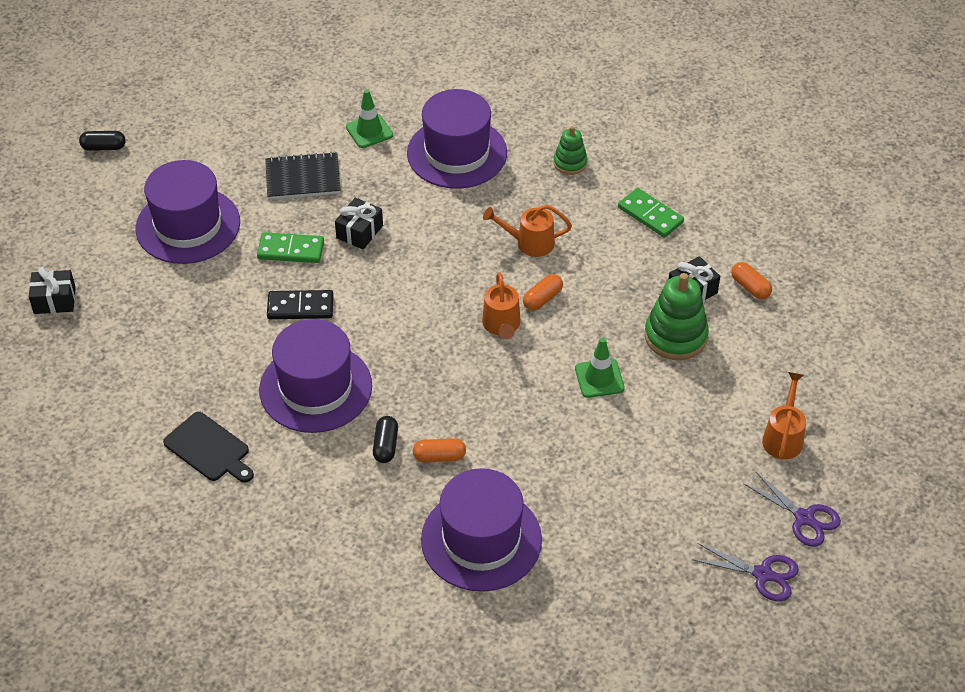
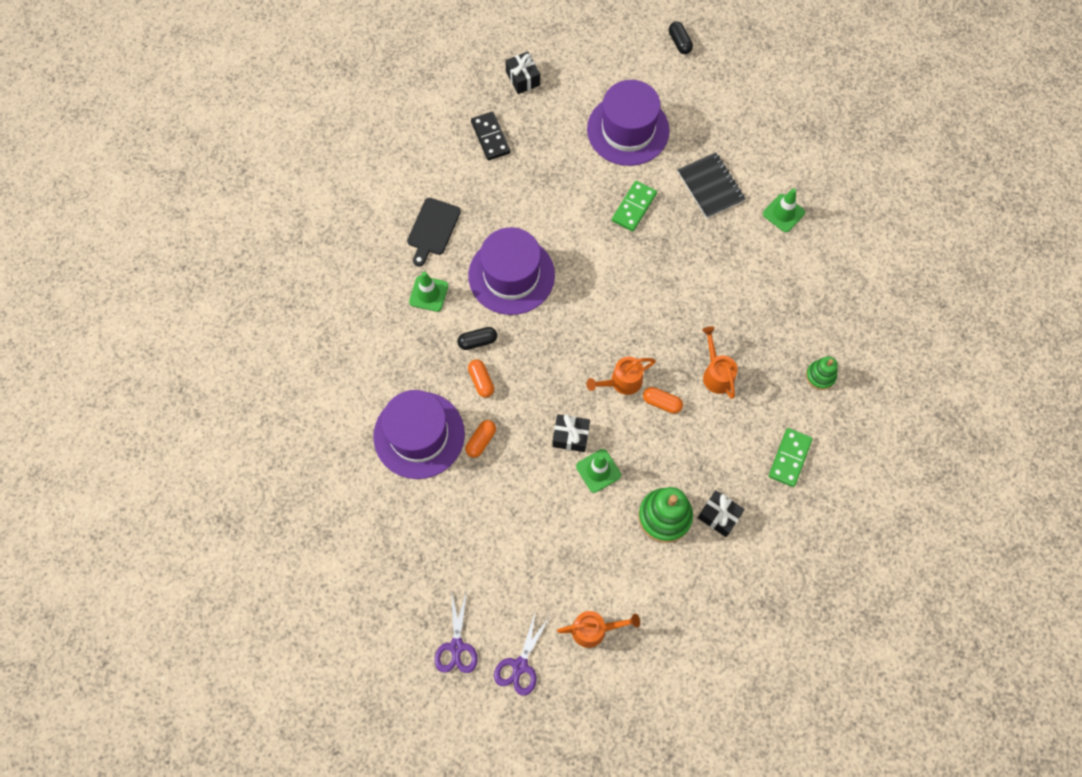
camera: 70 degrees right, 20 degrees up
green domino [257,232,324,263] -> green domino turned 45 degrees clockwise [612,181,657,232]
black domino [267,290,334,319] -> black domino moved to [471,111,510,161]
black gift [335,198,383,249] -> black gift moved to [552,414,590,452]
purple hat [407,89,507,189] -> none
orange capsule [731,262,772,300] -> orange capsule moved to [465,420,496,458]
none -> green traffic cone [409,272,448,312]

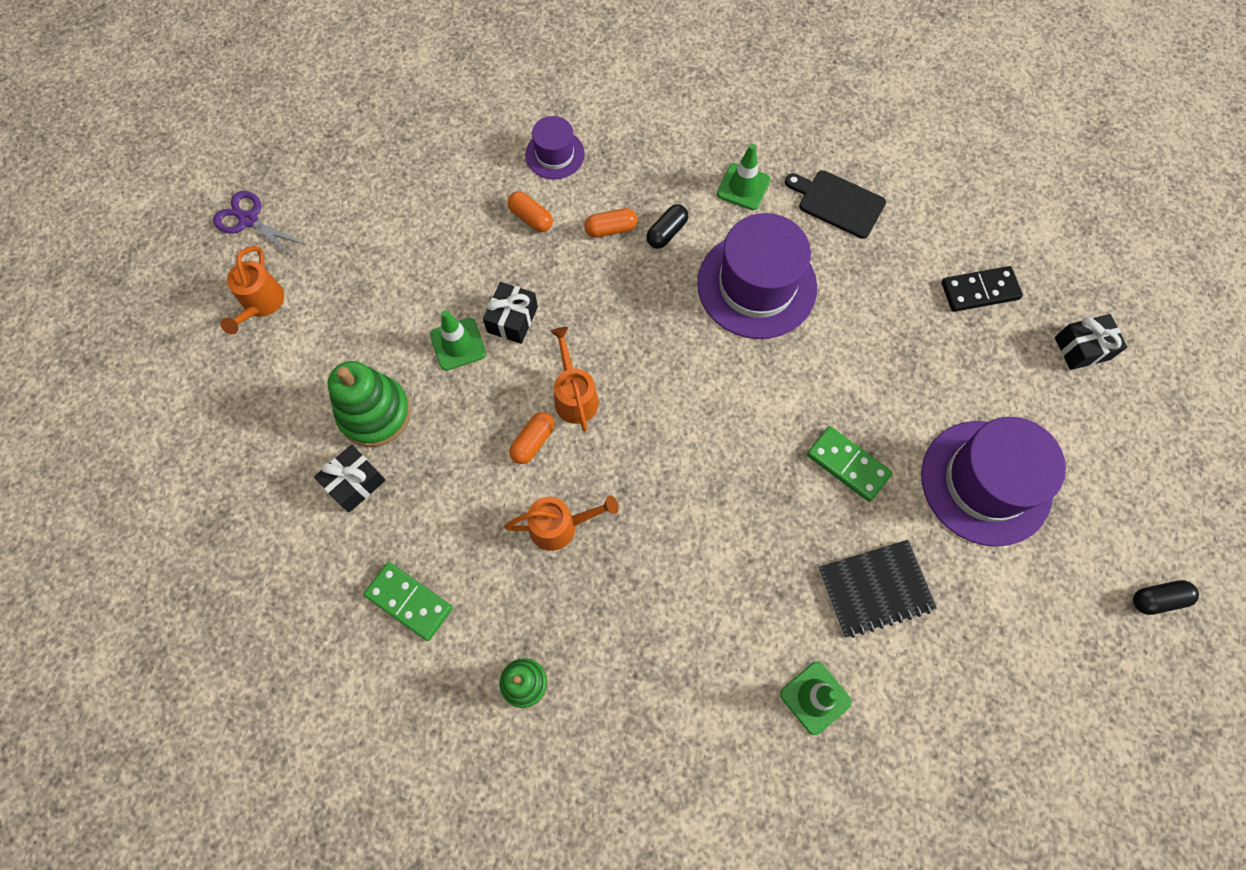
camera: 100 degrees right, 0 degrees up
purple hat [373,390,465,479] -> purple hat [525,116,585,179], size x0.53
purple scissors [435,591,478,673] -> none
black capsule [457,327,497,350] -> black capsule turned 45 degrees clockwise [646,204,688,249]

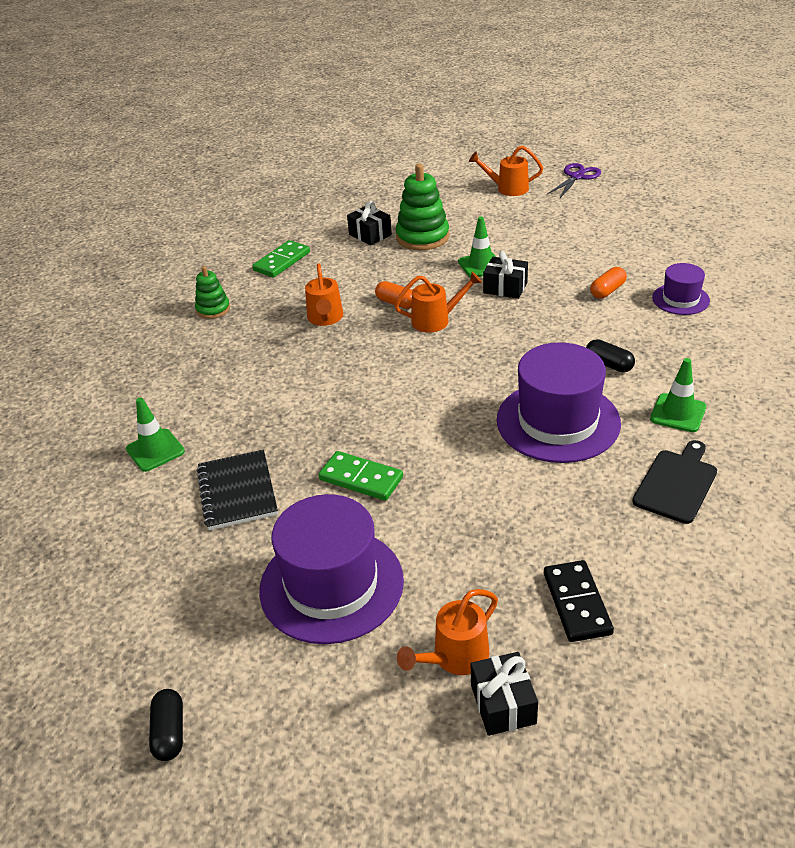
camera: 95 degrees right, 30 degrees down
orange capsule [584,208,638,238] -> none
green domino [807,426,892,502] -> green domino turned 75 degrees clockwise [319,451,403,501]
none -> orange watering can [397,589,498,675]

